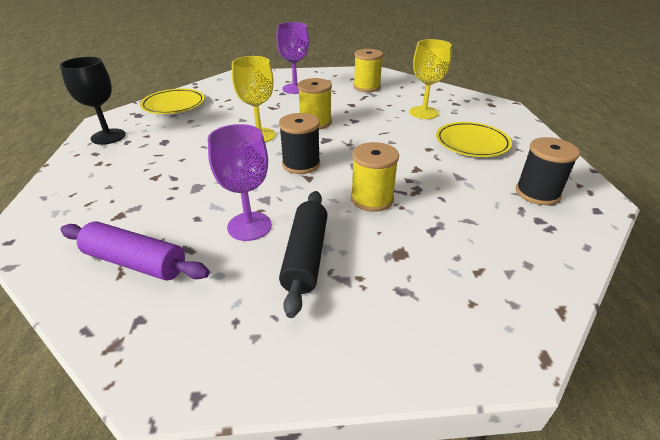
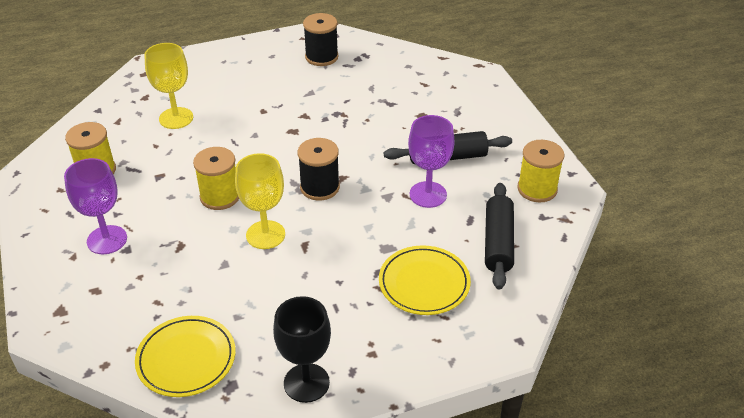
camera: 105 degrees left, 5 degrees up
purple rolling pin [60,222,210,281] -> black rolling pin [485,183,514,290]
yellow spool [351,142,399,212] -> yellow spool moved to [517,140,564,202]
yellow plate [436,122,512,157] -> yellow plate moved to [379,245,471,315]

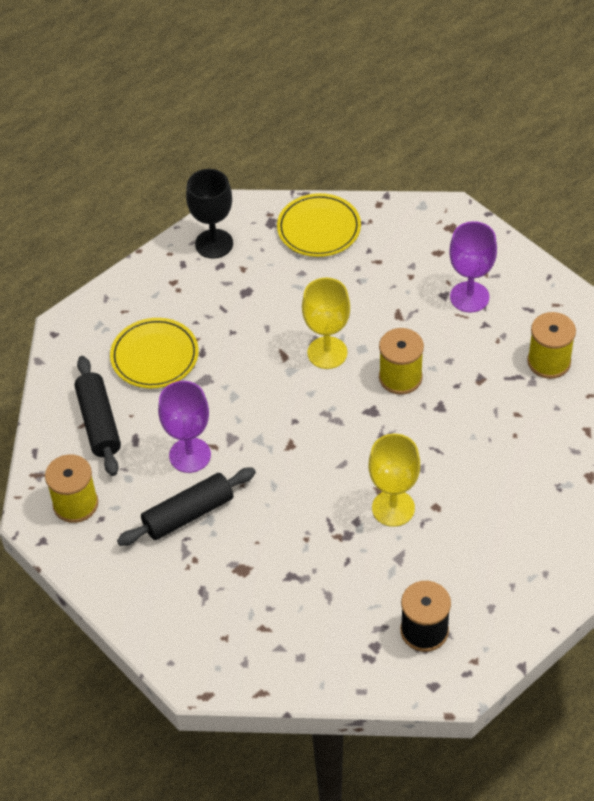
camera: 160 degrees right, 10 degrees up
yellow goblet [144,43,193,129] -> yellow goblet moved to [369,434,420,527]
black spool [297,138,340,201] -> none

